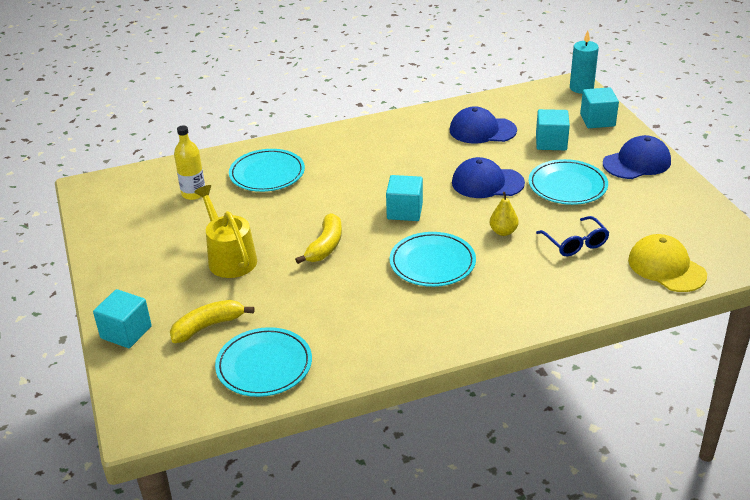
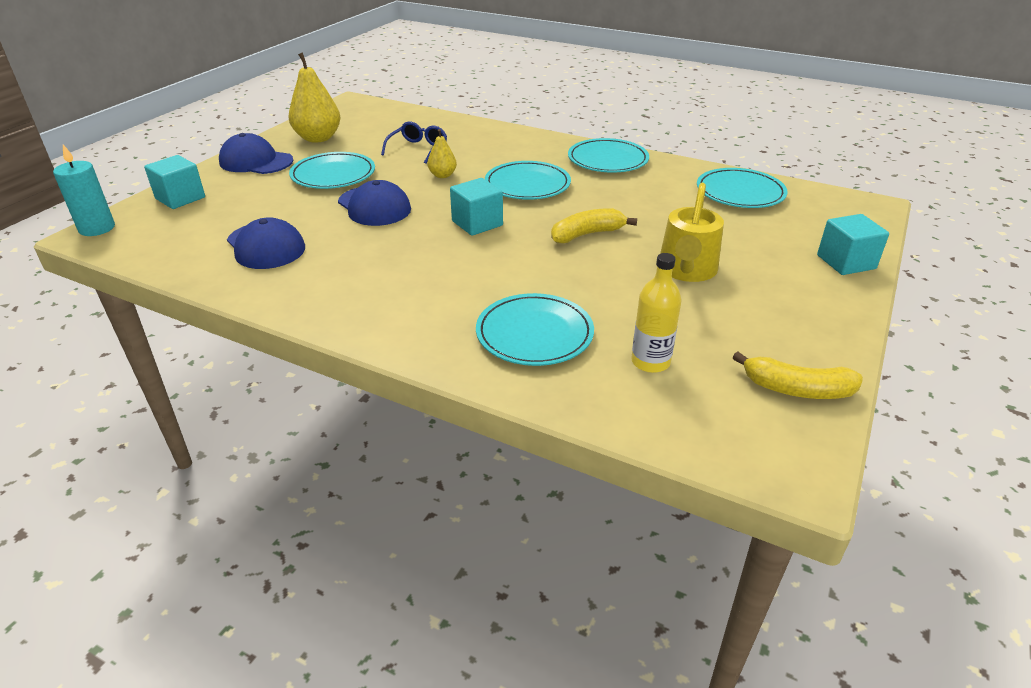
camera: 135 degrees left, 0 degrees up
yellow banana [170,300,254,343] -> yellow banana moved to [733,352,863,399]
turquoise cube [536,109,570,150] -> none
yellow cap [628,234,707,292] -> none
none -> yellow pear [288,52,340,143]
none -> turquoise plate [568,138,649,173]

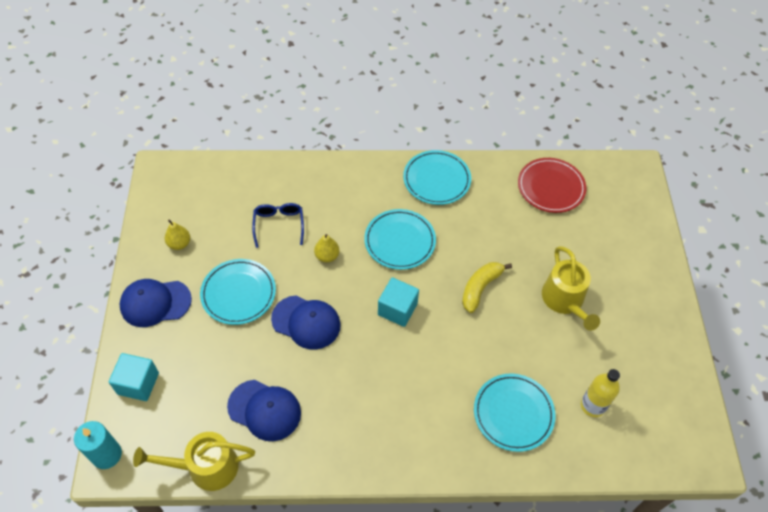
camera: 30 degrees left, 20 degrees up
yellow pear [288,52,340,143] -> yellow pear [165,220,190,250], size x0.53
turquoise plate [697,168,787,208] -> red plate [518,158,586,213]
yellow banana [733,352,863,399] -> none
turquoise cube [817,214,889,275] -> none
none -> yellow watering can [133,432,255,491]

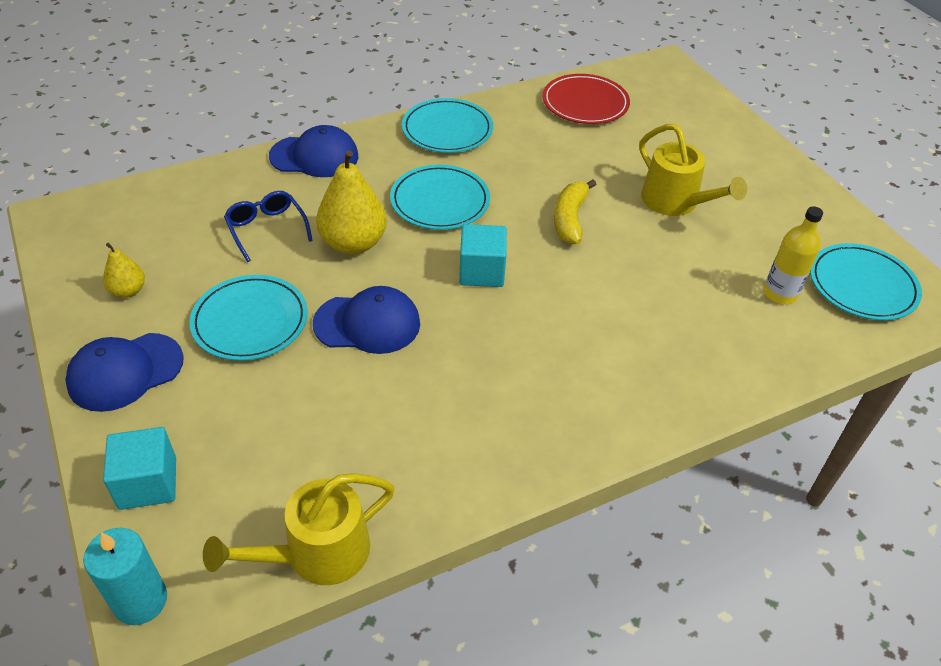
camera: 25 degrees left, 10 degrees down
blue cap [227,380,301,441] -> blue cap moved to [269,125,358,177]
yellow pear [314,234,339,262] -> yellow pear [316,150,387,254], size x1.88
turquoise plate [474,374,556,452] -> turquoise plate moved to [810,243,922,320]

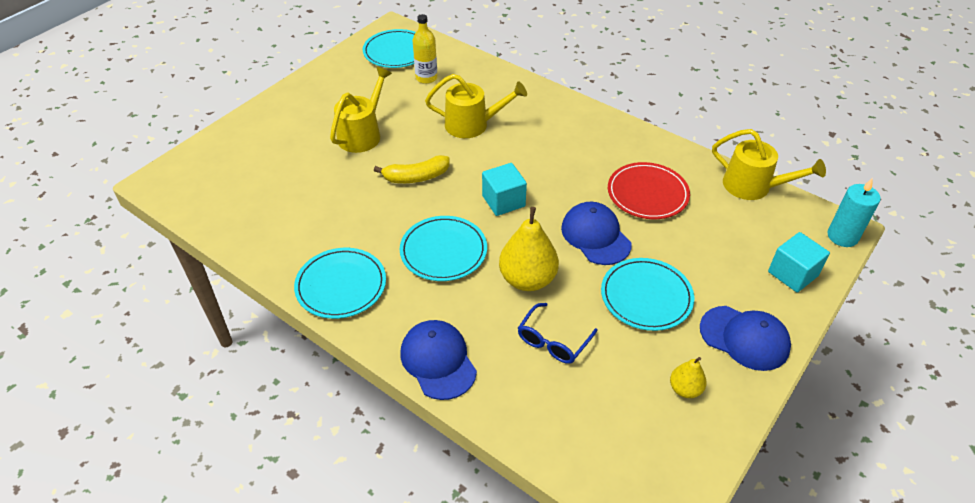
camera: 115 degrees left, 0 degrees up
red plate [542,74,630,124] -> red plate moved to [608,162,690,219]
none -> yellow watering can [425,74,527,138]

